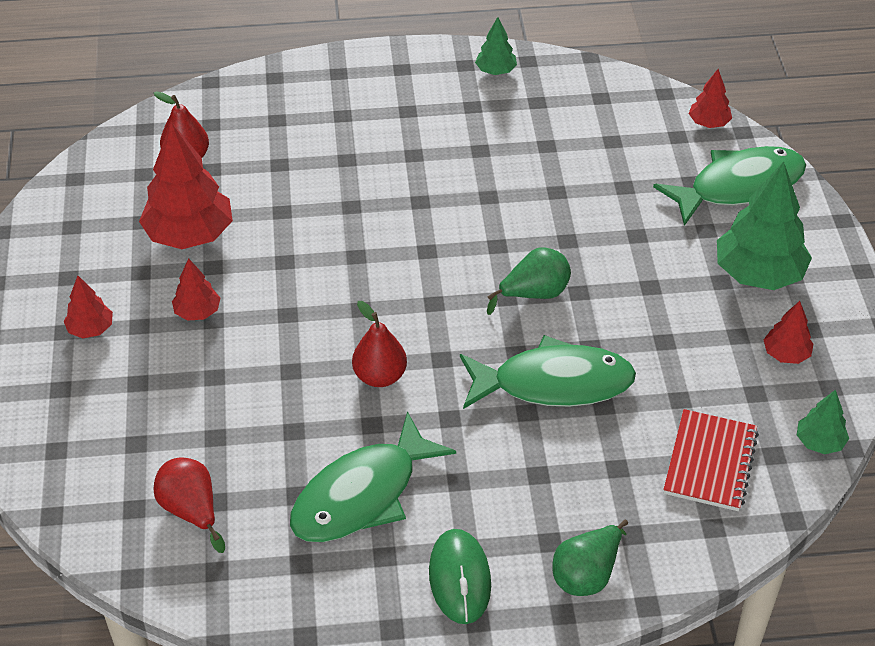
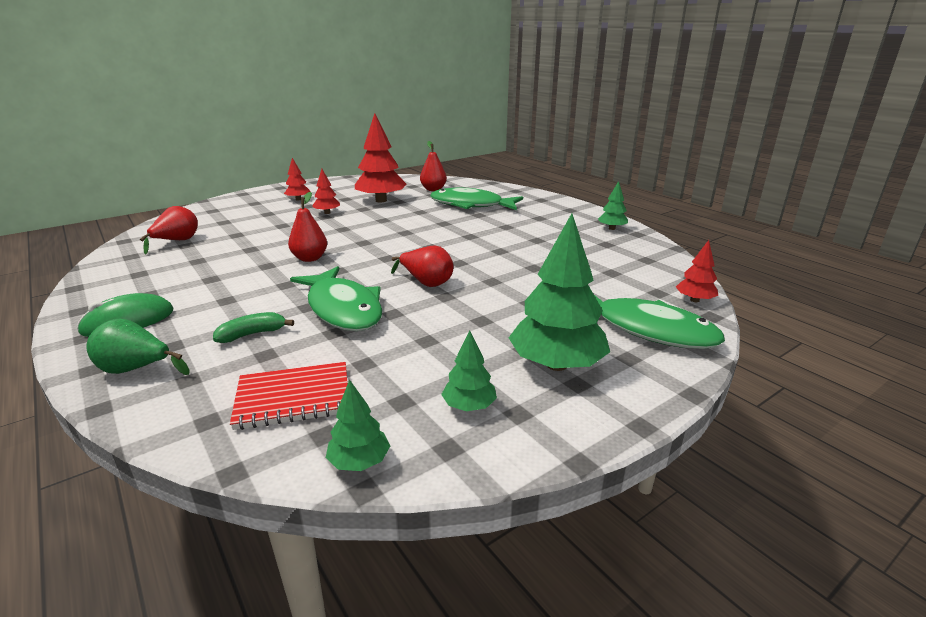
camera: 60 degrees right, 20 degrees down
green fish [290,411,456,542] -> green fish moved to [430,188,523,210]
green pear [487,247,571,315] -> red pear [391,245,454,287]
red tree [763,301,813,364] -> green tree [441,331,497,411]
none -> green banana [213,312,294,343]

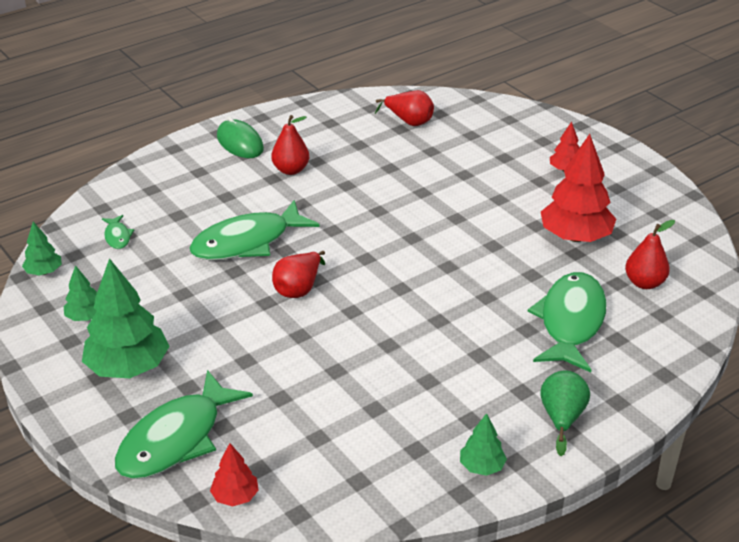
camera: 90 degrees right, 10 degrees up
green pear [86,319,190,375] -> green pear moved to [541,370,590,456]
green banana [213,312,294,343] -> none
red notebook [230,362,348,430] -> green fish [102,215,134,249]
red pear [288,192,327,262] -> red pear moved to [271,115,309,175]
red tree [312,169,340,214] -> none

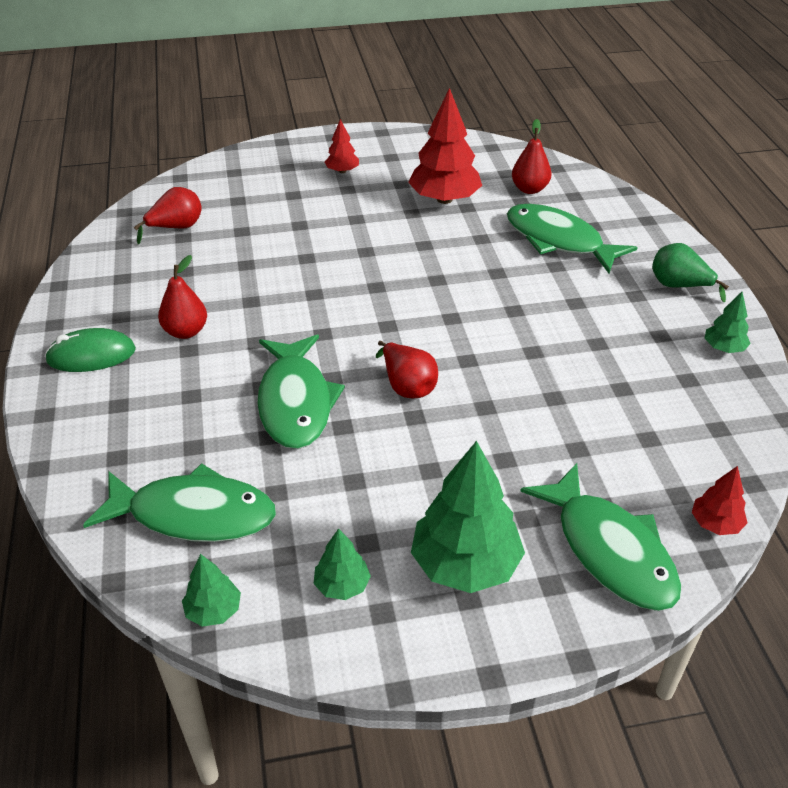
camera: 65 degrees left, 5 degrees up
green fish [102,215,134,249] -> green fish [83,463,276,542], size x2.30

